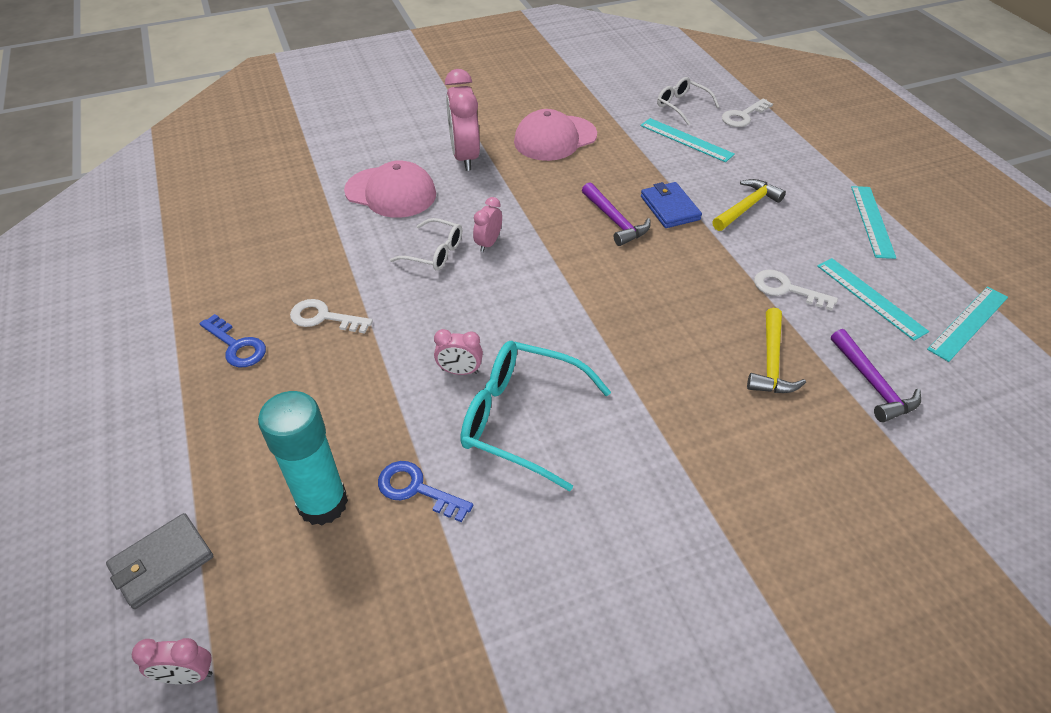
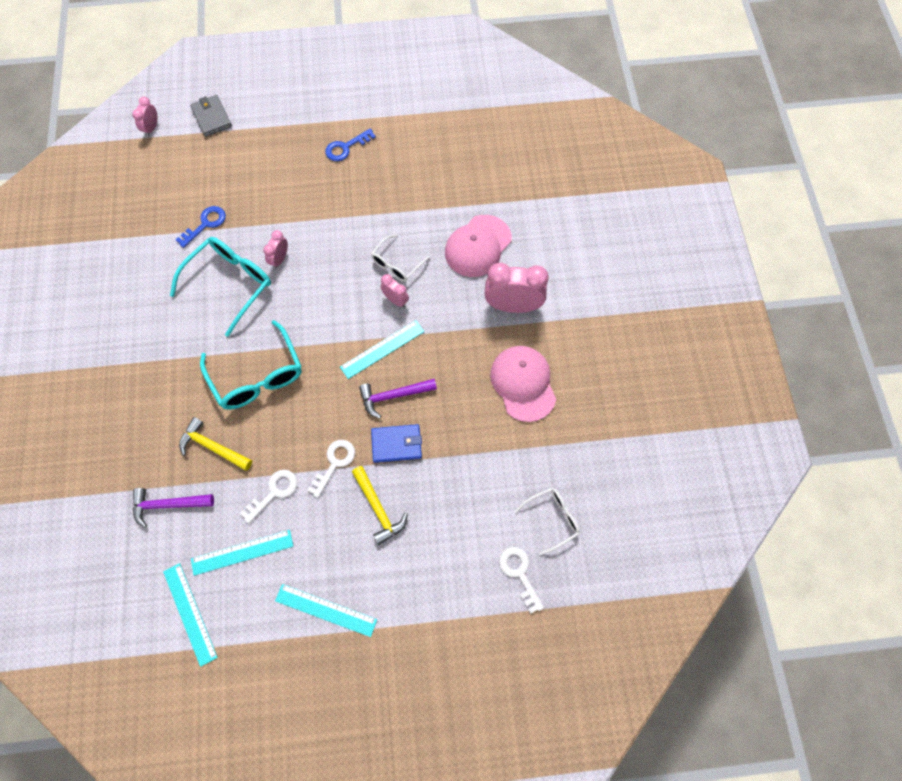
camera: 105 degrees right, 20 degrees up
turquoise glue stick [258,391,348,526] -> none
white key [290,299,373,333] -> white key moved to [307,440,355,498]
turquoise ruler [641,118,735,162] -> turquoise ruler moved to [340,320,424,379]
none -> turquoise glasses [200,320,302,410]

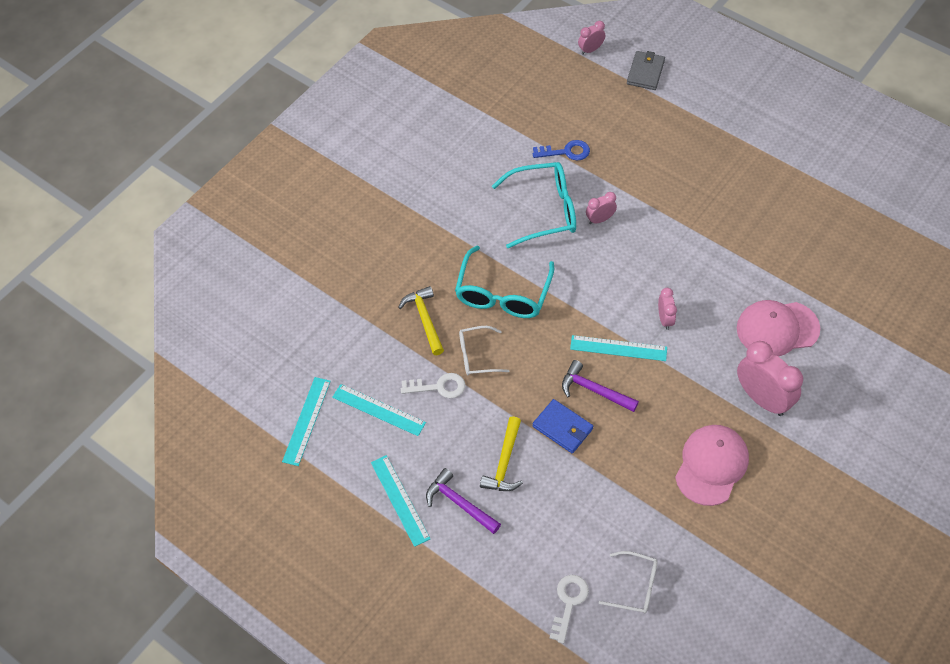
camera: 45 degrees right, 10 degrees down
purple hammer [133,488,214,528] -> purple hammer moved to [426,468,501,534]
white key [307,440,355,498] -> none
blue key [325,129,376,161] -> none
white glasses [371,234,430,282] -> white glasses moved to [459,326,509,376]

